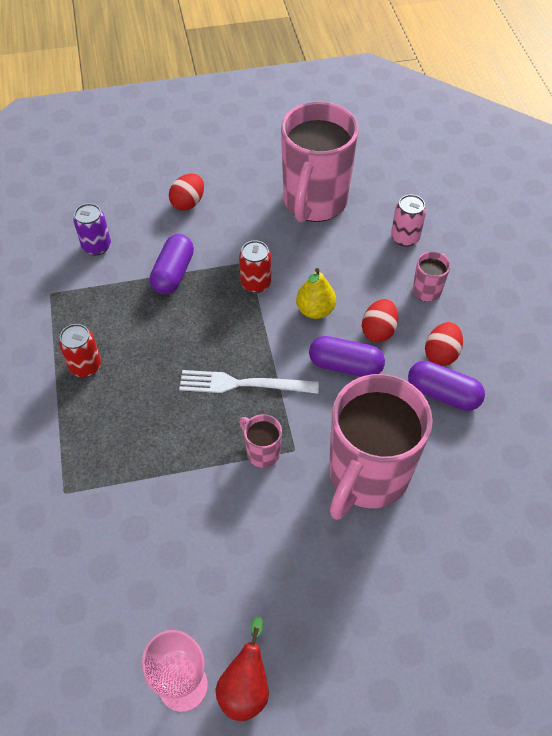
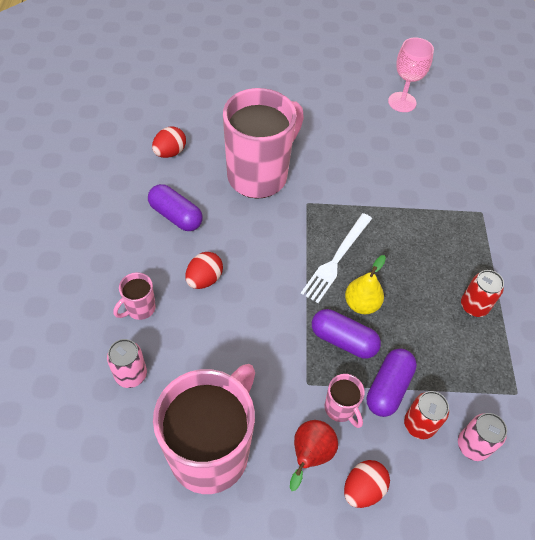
camera: 170 degrees left, 0 degrees up
purple can [73,203,111,256] -> pink can [458,413,507,461]
white fork [179,370,319,394] -> white fork turned 105 degrees clockwise [301,213,372,303]
red pear [215,617,269,721] -> red pear moved to [290,420,338,491]
red can [239,240,271,293] -> red can moved to [404,391,449,439]
pink mug [239,414,282,468] -> pink mug moved to [325,374,365,428]
yellow pear [296,268,336,319] -> yellow pear moved to [345,255,386,314]
purple capsule [309,336,385,377] -> purple capsule moved to [312,309,381,359]
red egg [425,322,463,366] -> red egg moved to [152,126,186,158]

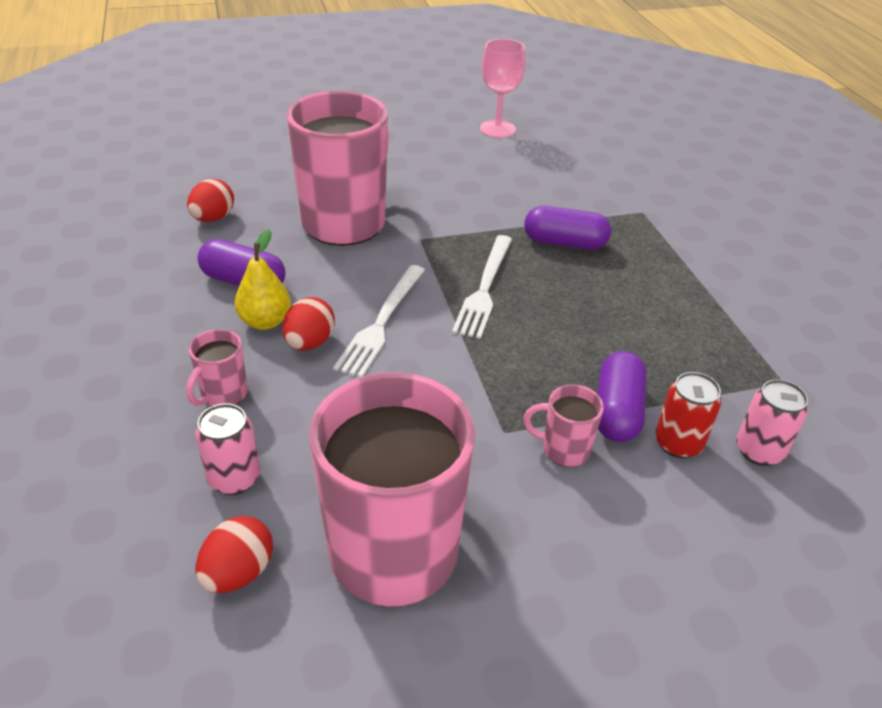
camera: 15 degrees left, 15 degrees down
red pear [290,420,338,491] -> none
purple capsule [312,309,381,359] -> purple capsule moved to [524,206,611,250]
pink mug [325,374,365,428] -> pink mug turned 150 degrees clockwise [523,384,604,467]
red egg [344,460,390,508] -> red egg moved to [196,516,273,593]
yellow pear [345,255,386,314] -> yellow pear moved to [235,229,291,330]
red can [461,270,504,317] -> none
none -> white fork [333,265,425,377]

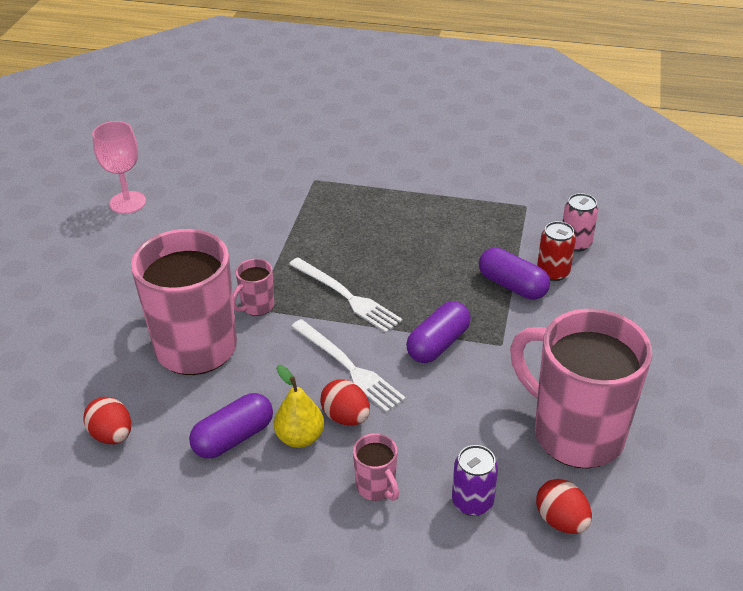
camera: 60 degrees left, 0 degrees up
pink can [195,403,260,495] -> purple can [452,445,498,516]
pink mug [523,384,604,467] -> pink mug moved to [233,259,274,316]
purple capsule [524,206,611,250] -> purple capsule moved to [406,301,471,363]

